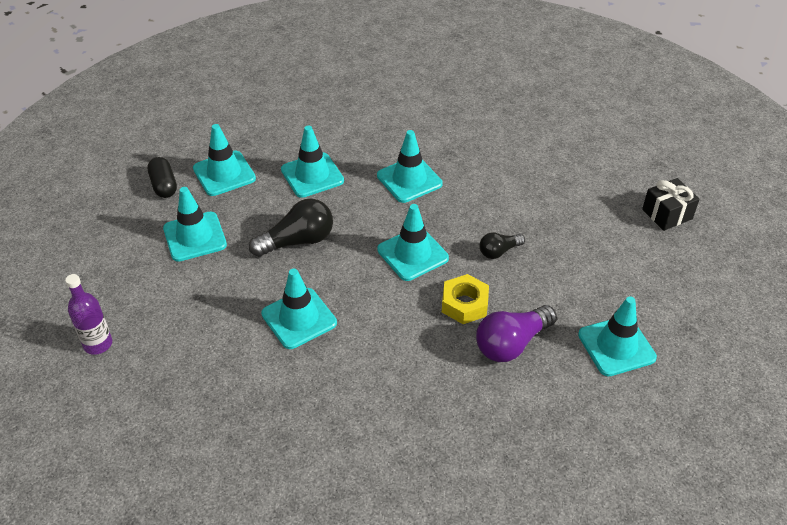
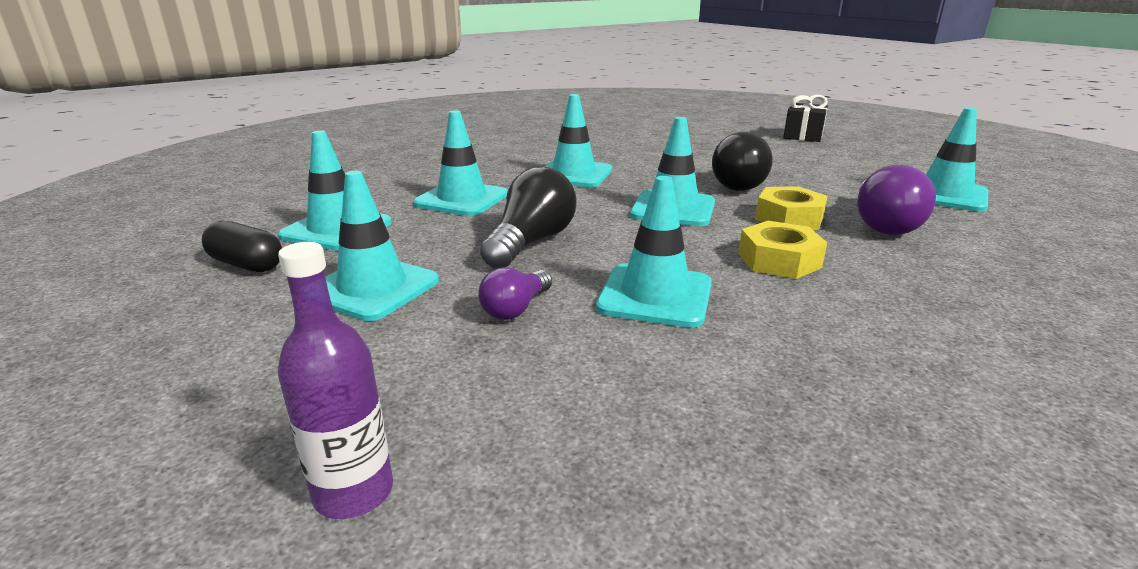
camera: 40 degrees left, 20 degrees down
black light bulb [479,232,525,259] -> black light bulb [712,132,773,191], size x1.73
none -> purple light bulb [478,267,552,320]
none -> yellow nut [738,221,827,279]

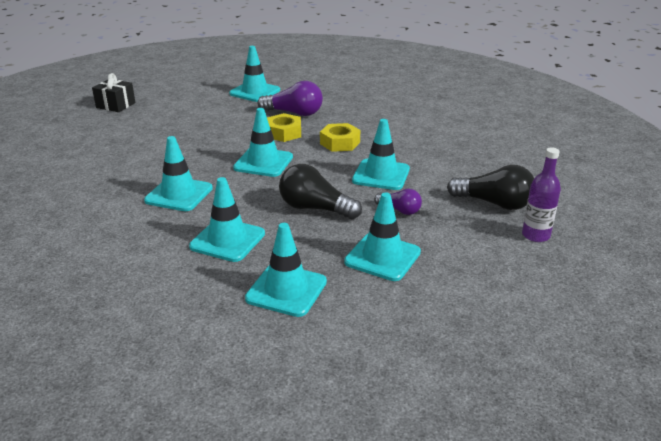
camera: 90 degrees left, 5 degrees up
black capsule [202,221,282,272] -> none
black light bulb [712,132,773,191] -> black light bulb moved to [447,165,534,210]

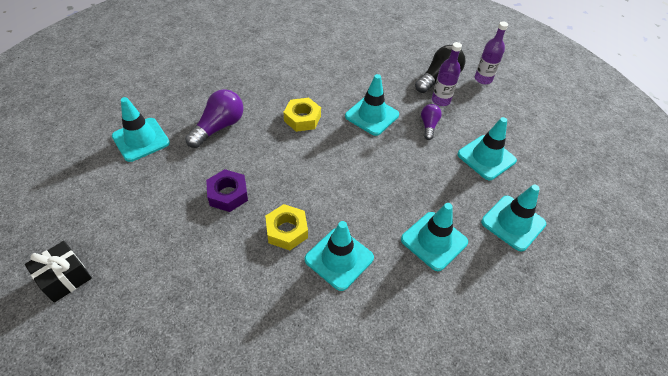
camera: 70 degrees left, 20 degrees up
turquoise traffic cone [233,108,293,177] -> none
yellow nut [267,113,301,142] -> yellow nut moved to [265,204,308,250]
black light bulb [279,164,362,219] -> none
purple light bulb [374,189,422,215] -> purple light bulb turned 45 degrees counterclockwise [421,104,442,140]
none -> purple nut [206,169,248,212]
none -> purple bottle [432,42,462,106]

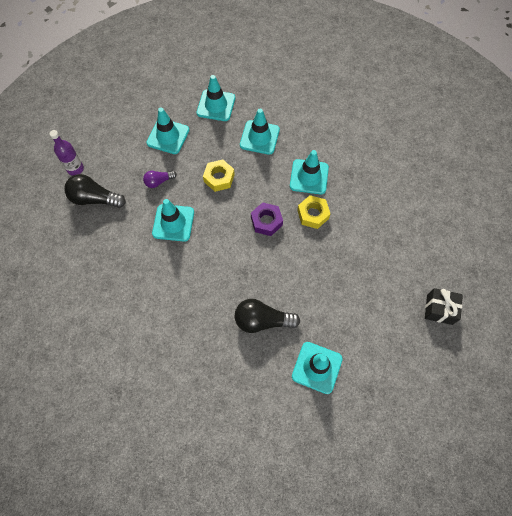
camera: 120 degrees left, 15 degrees up
purple light bulb [185,89,243,148] -> black light bulb [235,299,300,333]
purple nut [206,169,248,212] -> purple nut moved to [251,202,283,236]
yellow nut [283,98,321,132] -> yellow nut moved to [203,159,235,192]
purple bottle [432,42,462,106] -> none

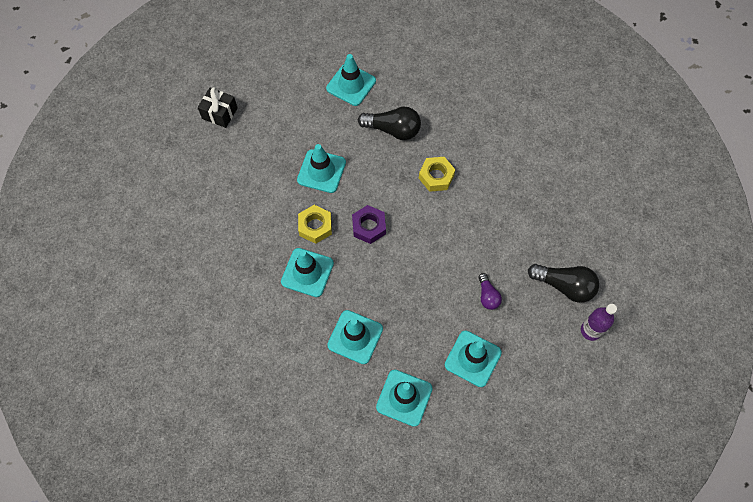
camera: 170 degrees left, 0 degrees up
purple light bulb [143,171,177,188] -> purple light bulb turned 90 degrees clockwise [478,273,502,310]
turquoise traffic cone [152,199,194,242] -> turquoise traffic cone moved to [297,144,346,193]
yellow nut [203,159,235,192] -> yellow nut moved to [419,157,455,192]

